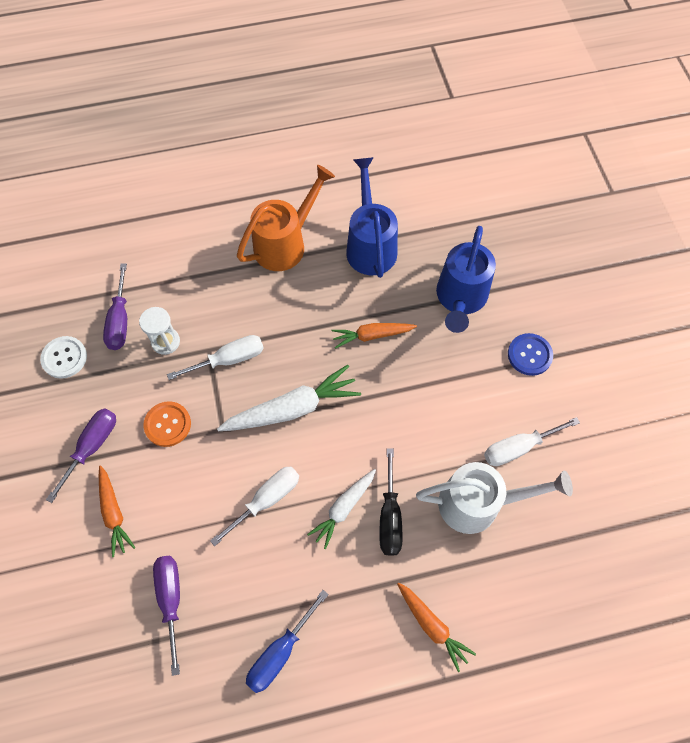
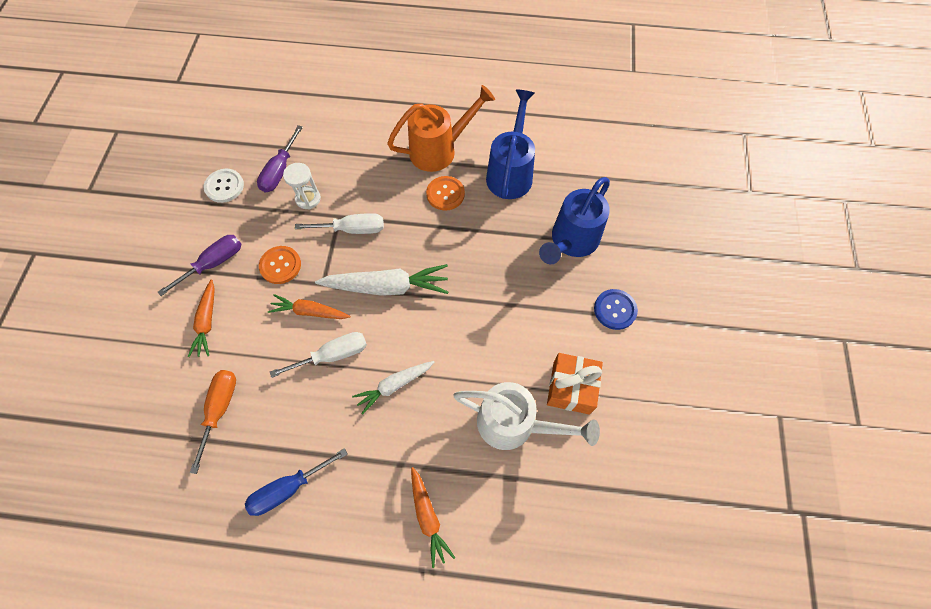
camera: 20 degrees right, 0 degrees up
purple screwdriver [153,556,180,676] -> orange screwdriver [190,370,236,474]
orange carrot [331,323,417,349] -> orange carrot moved to [268,294,351,319]
black screwdriver [379,448,402,556] -> none
white screwdriver [484,417,580,466] -> orange gift [547,353,603,415]
none -> orange button [426,176,465,211]

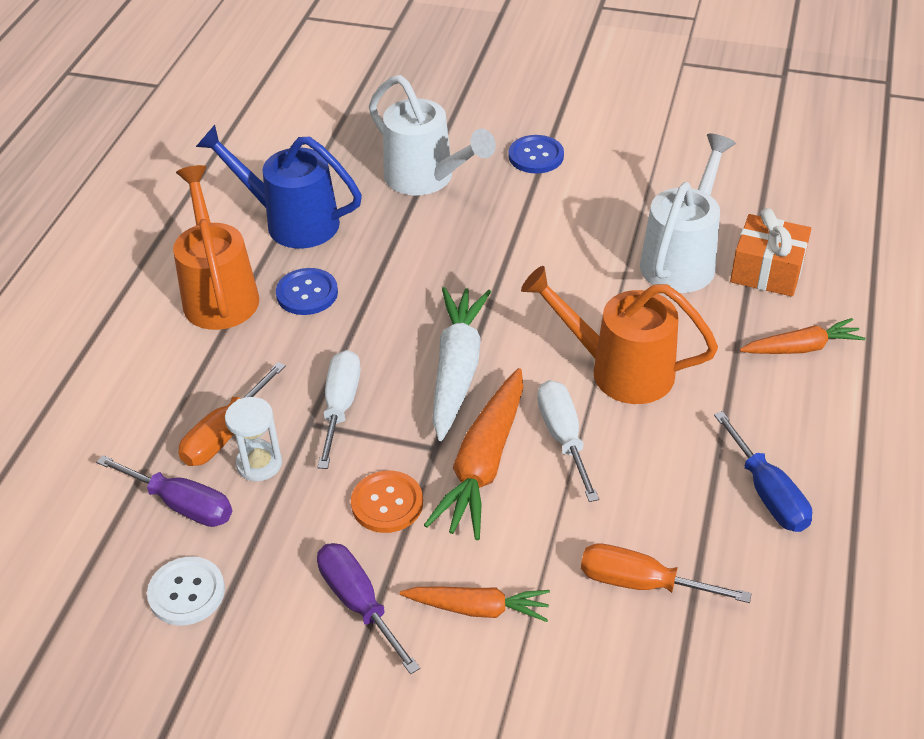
camera: 80 degrees left, 20 degrees down
orange carrot [268,294,351,319] -> orange carrot [424,368,523,540], size x1.63
white carrot [352,361,434,415] -> orange watering can [521,266,718,404]
orange button [426,176,465,211] -> blue button [276,268,338,315]
blue watering can [539,177,610,264] -> white watering can [369,75,496,195]
orange gift [547,353,603,415] -> orange gift moved to [730,208,811,297]
none -> orange screwdriver [178,362,286,466]

